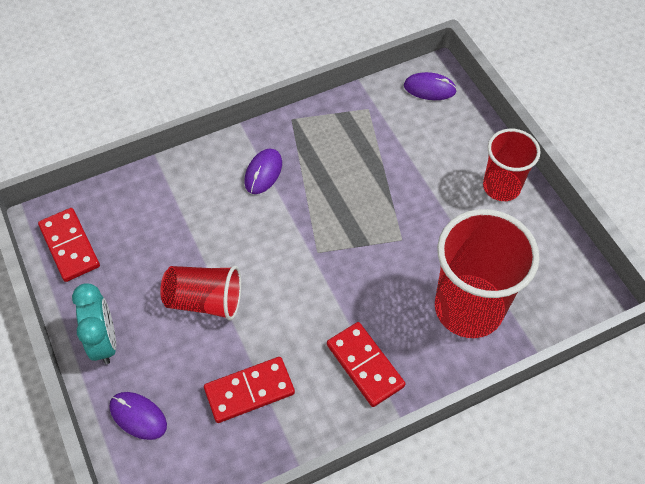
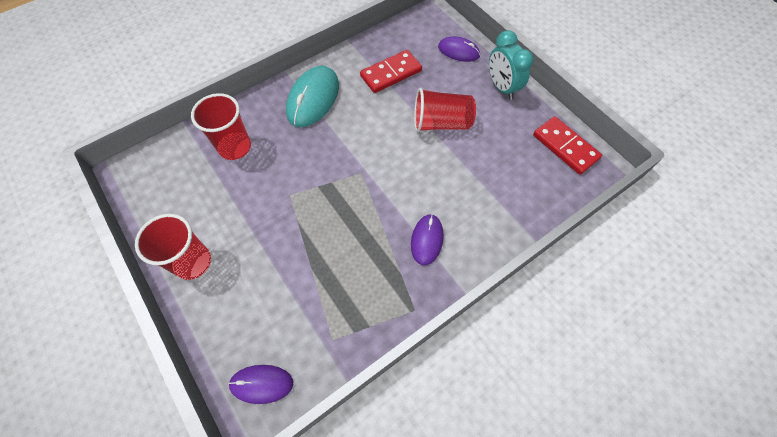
camera: 170 degrees right, 5 degrees up
red domino [327,322,405,407] -> turquoise mouse [286,66,339,127]
red cup [435,209,540,338] -> red cup [191,93,251,160], size x0.60

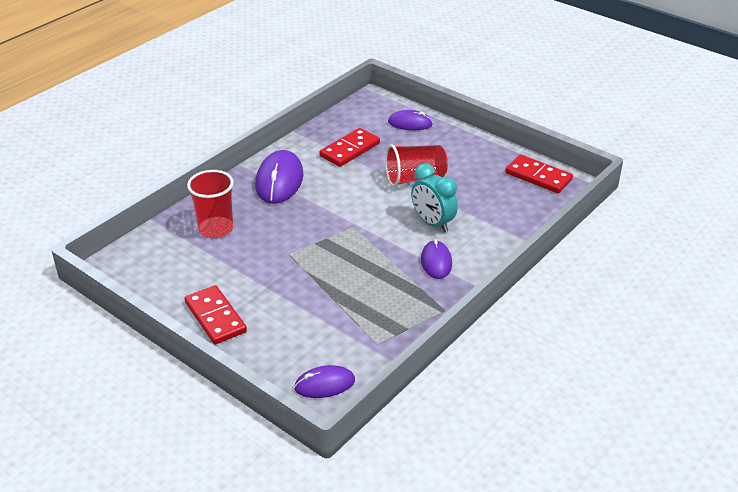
camera: 15 degrees left, 25 degrees down
red cup [135,214,211,280] -> red domino [184,285,247,345]
turquoise mouse [286,66,339,127] -> purple mouse [255,150,303,204]
turquoise clock [489,30,534,100] -> turquoise clock moved to [411,163,458,233]

